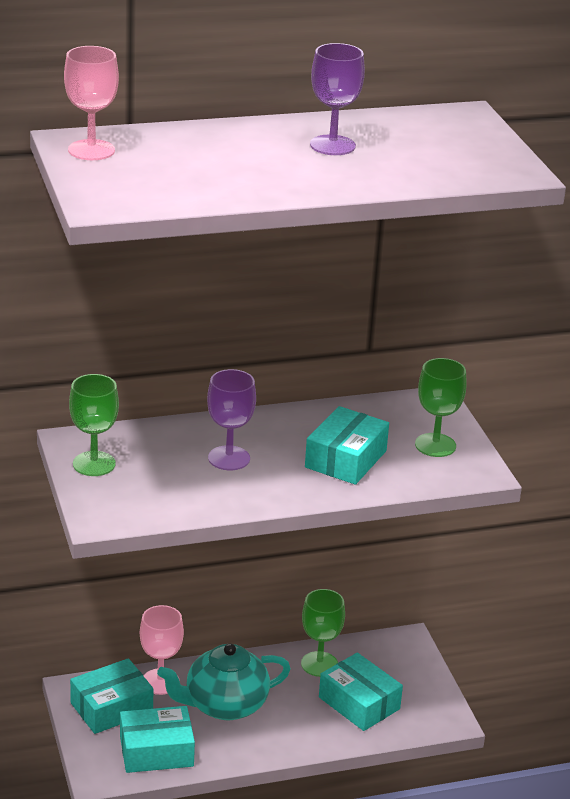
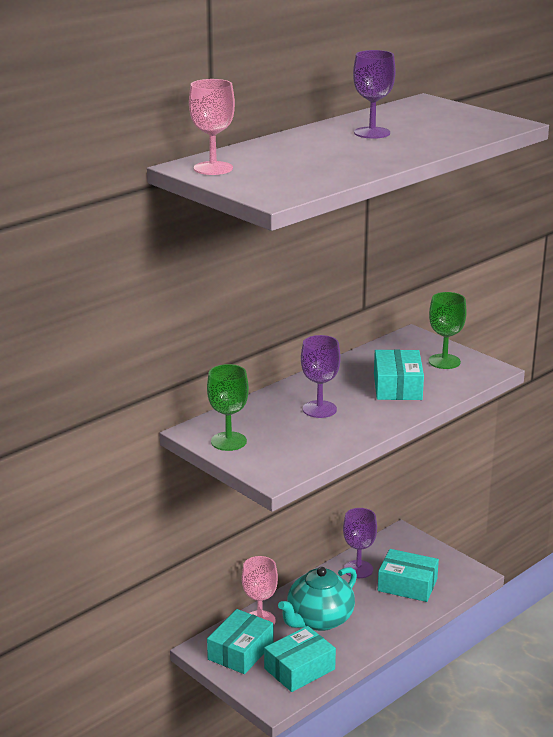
camera: 25 degrees left, 5 degrees down
green goblet [301,589,345,677] -> purple goblet [343,508,377,578]

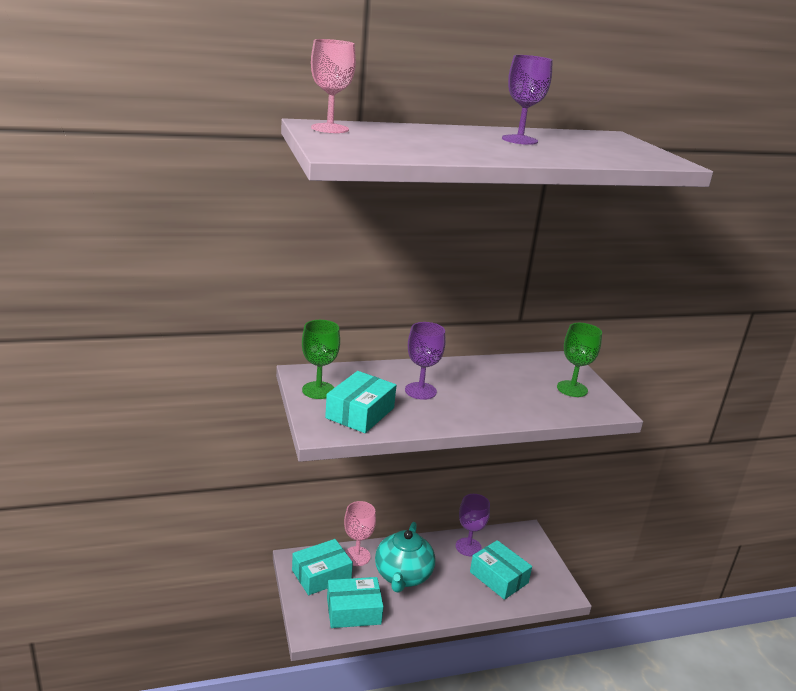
camera: 25 degrees right, 0 degrees up
turquoise teapot [278,567,357,631] -> turquoise teapot turned 60 degrees counterclockwise [375,522,435,593]
turquoise box [374,350,424,400] -> turquoise box moved to [325,371,396,433]

